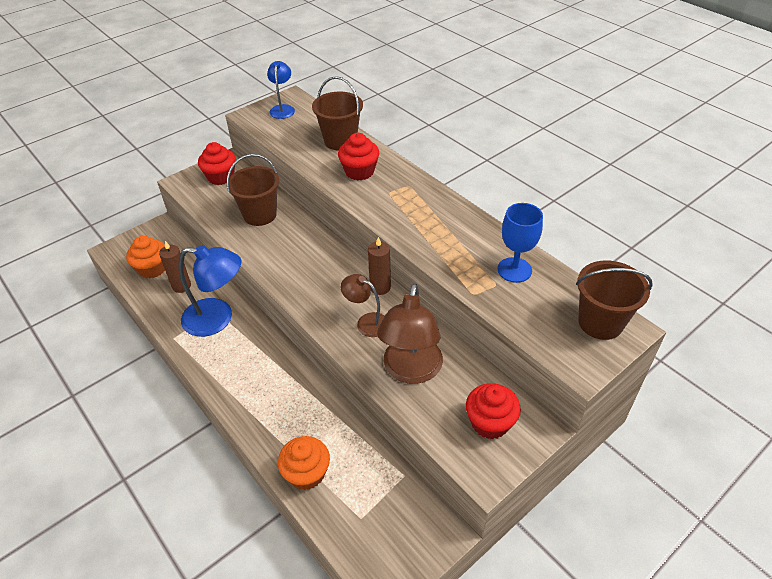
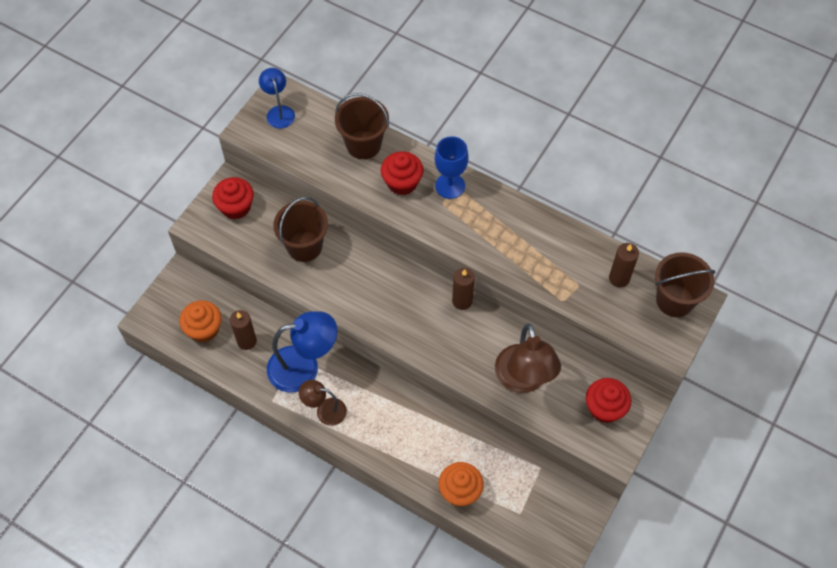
camera: 20 degrees left, 15 degrees up
brown lamp [341,274,385,337] -> brown lamp moved to [299,380,347,426]
blue goblet [497,203,543,283] -> blue goblet moved to [435,136,469,199]
none -> brown candle [609,243,639,288]

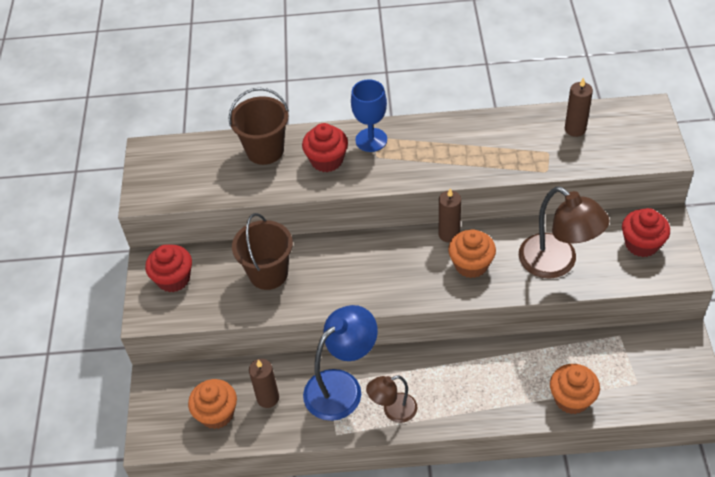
camera: 30 degrees left, 10 degrees down
blue lamp [259,68,295,129] -> none
brown bucket [655,252,716,317] -> none
none -> orange cupcake [448,229,496,278]

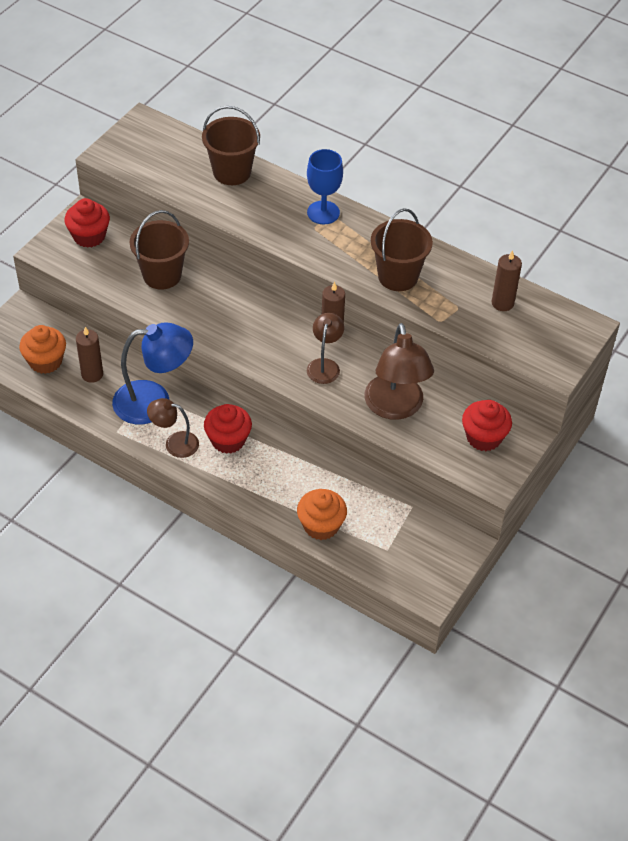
camera: 30 degrees right, 0 degrees up
red cupcake [302,123,348,172] -> red cupcake moved to [204,404,252,454]
orange cupcake [448,229,496,278] -> brown lamp [307,313,344,384]
none -> brown bucket [371,208,433,291]

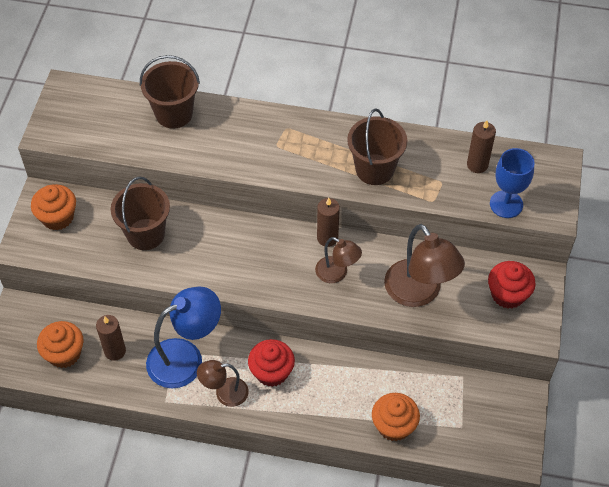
camera: 20 degrees left, 5 degrees up
red cupcake [64,198,110,248] -> orange cupcake [31,184,76,231]
blue goblet [307,149,343,224] -> blue goblet moved to [490,148,535,218]
brown lamp [307,313,344,384] -> brown lamp turned 135 degrees clockwise [315,237,362,283]

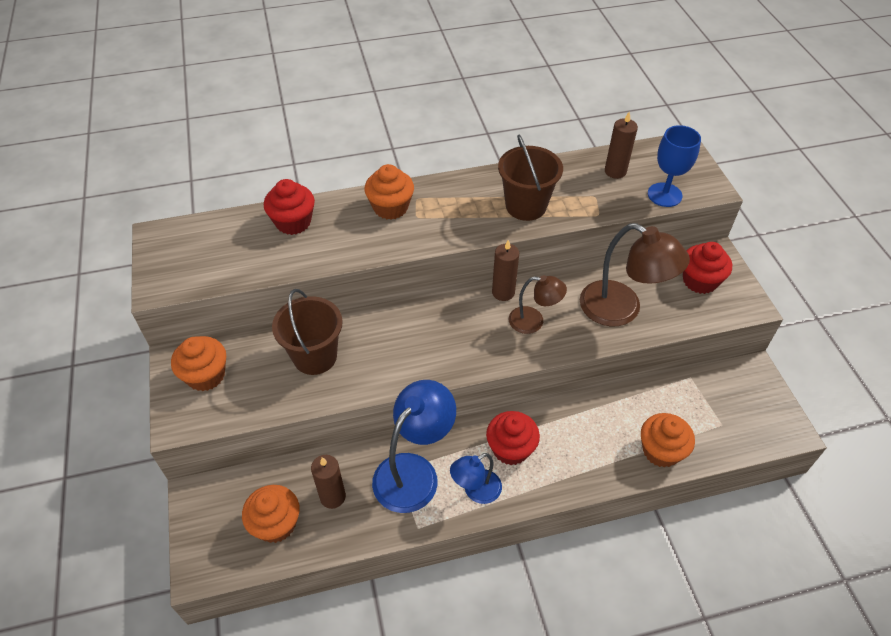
camera: 25 degrees left, 5 degrees down
brown bucket [140,55,200,129] -> red cupcake [264,179,315,235]
brown lamp [197,360,249,407] -> blue lamp [450,453,502,504]
none -> orange cupcake [364,164,414,220]

